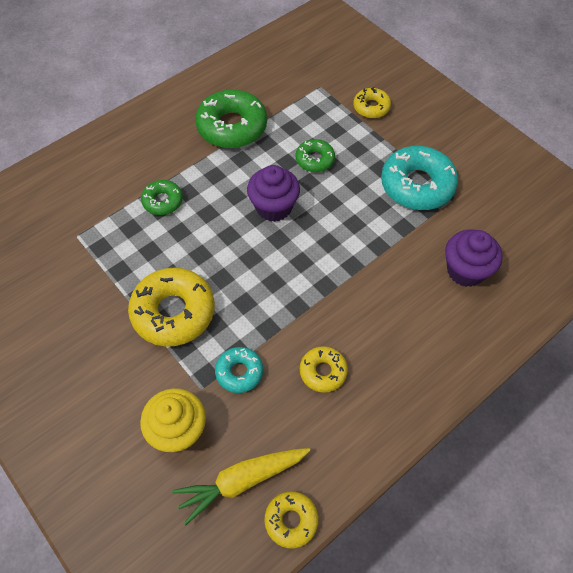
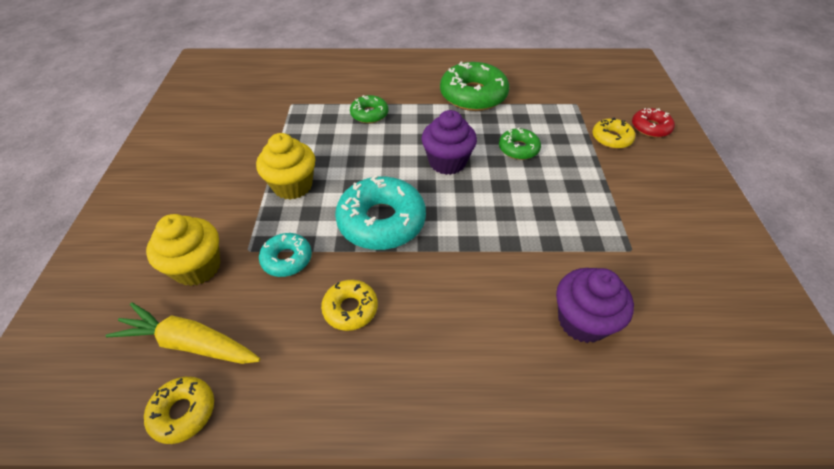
camera: 40 degrees right, 10 degrees down
yellow donut [128,268,215,347] -> yellow cupcake [256,133,316,200]
turquoise donut [381,146,458,210] -> turquoise donut moved to [335,175,426,250]
none -> red donut [632,108,675,138]

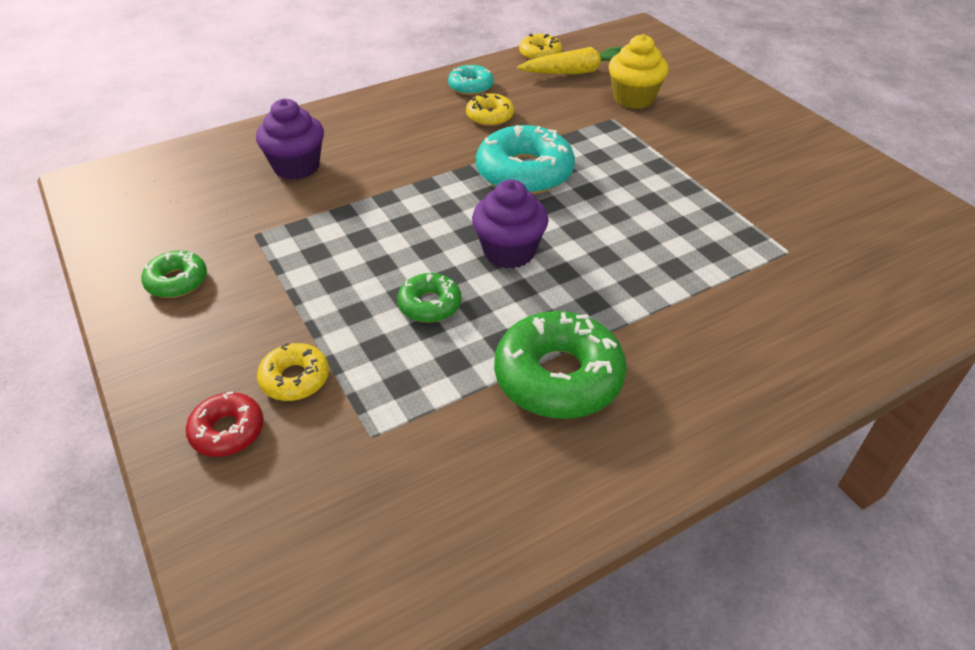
camera: 150 degrees right, 5 degrees down
yellow cupcake [256,133,316,200] -> none
turquoise donut [259,233,312,277] -> turquoise donut moved to [448,65,494,95]
green donut [350,95,388,123] -> green donut moved to [141,251,207,298]

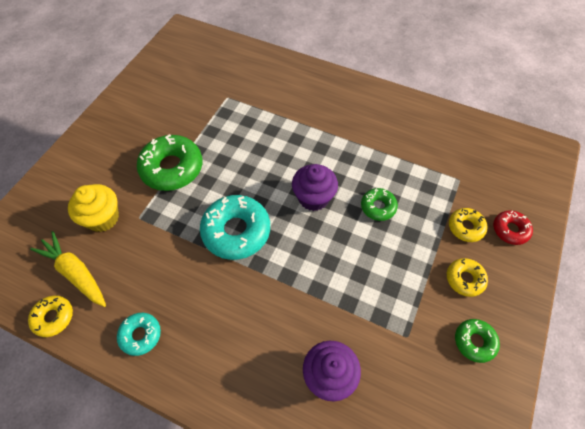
camera: 125 degrees left, 15 degrees up
yellow donut [466,93,514,126] -> yellow donut moved to [447,258,488,297]
green donut [494,311,627,419] -> green donut moved to [137,134,202,191]

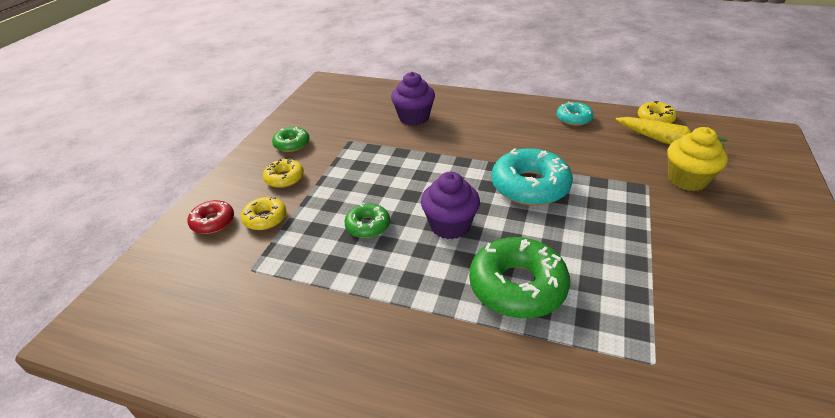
camera: 175 degrees right, 20 degrees down
green donut [137,134,202,191] -> green donut moved to [469,237,570,319]

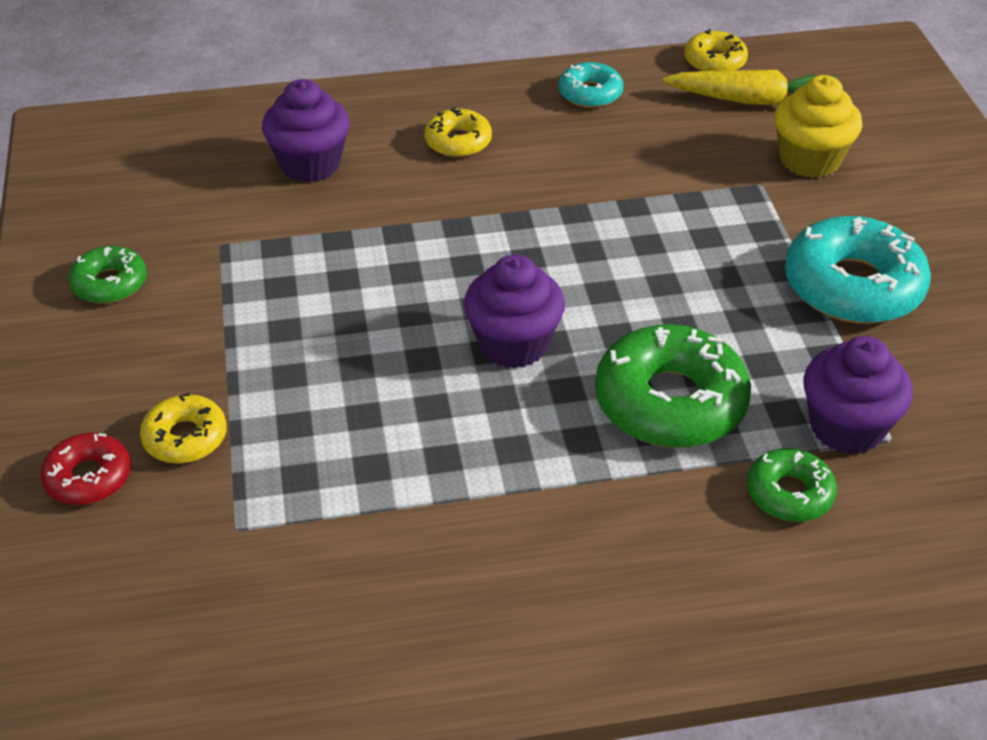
camera: 30 degrees left, 5 degrees up
yellow donut [263,158,304,188] -> yellow donut moved to [424,107,492,157]
green donut [344,203,390,238] -> green donut moved to [747,448,837,522]
turquoise donut [492,148,573,206] -> turquoise donut moved to [785,216,931,324]
none -> purple cupcake [804,336,913,454]

